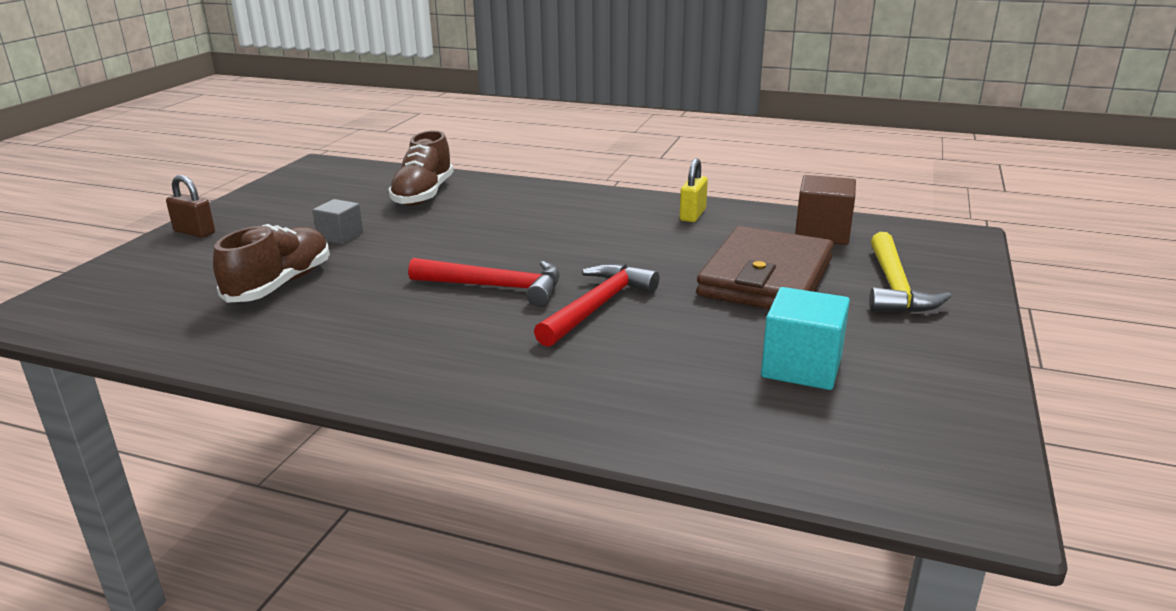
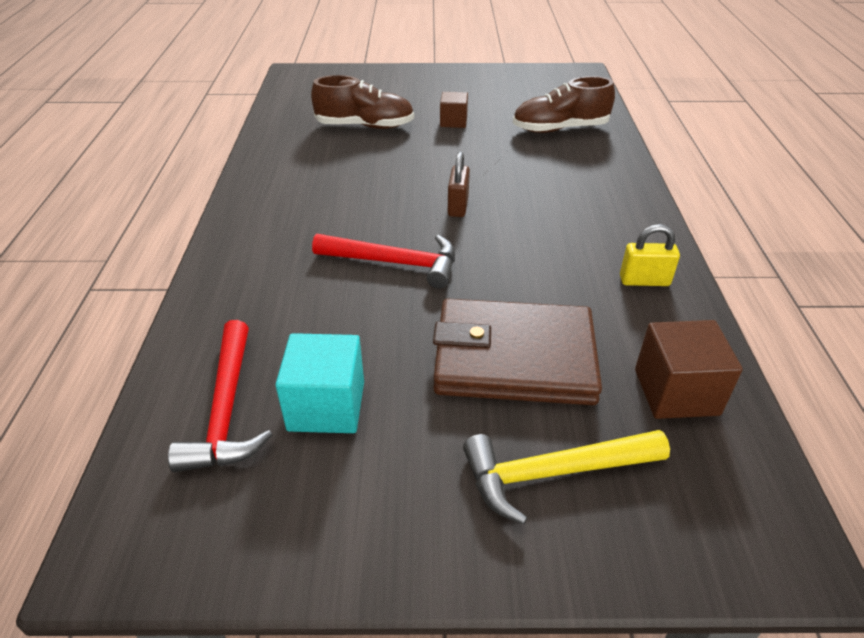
camera: 70 degrees right, 15 degrees up
brown padlock [166,175,215,238] -> brown padlock moved to [448,152,470,217]
grey cube [312,199,363,245] -> brown cube [440,92,468,128]
red hammer [408,258,560,307] -> red hammer moved to [168,320,273,472]

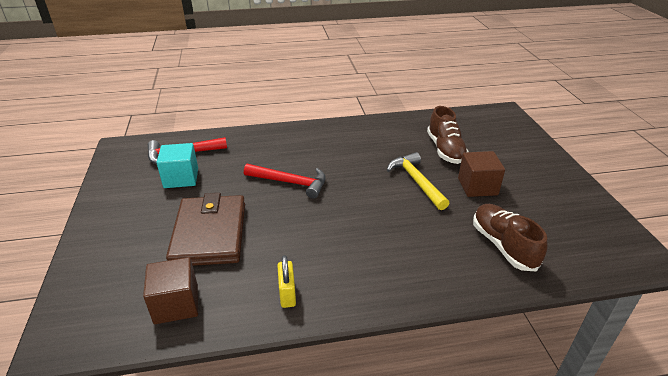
camera: 80 degrees right, 5 degrees down
red hammer [312,234,455,289] -> red hammer turned 75 degrees counterclockwise [244,164,326,199]
brown cube [440,92,468,128] -> brown cube [458,151,505,197], size x1.56
brown padlock [448,152,470,217] -> none
yellow hammer [463,430,670,525] -> yellow hammer moved to [387,152,449,210]

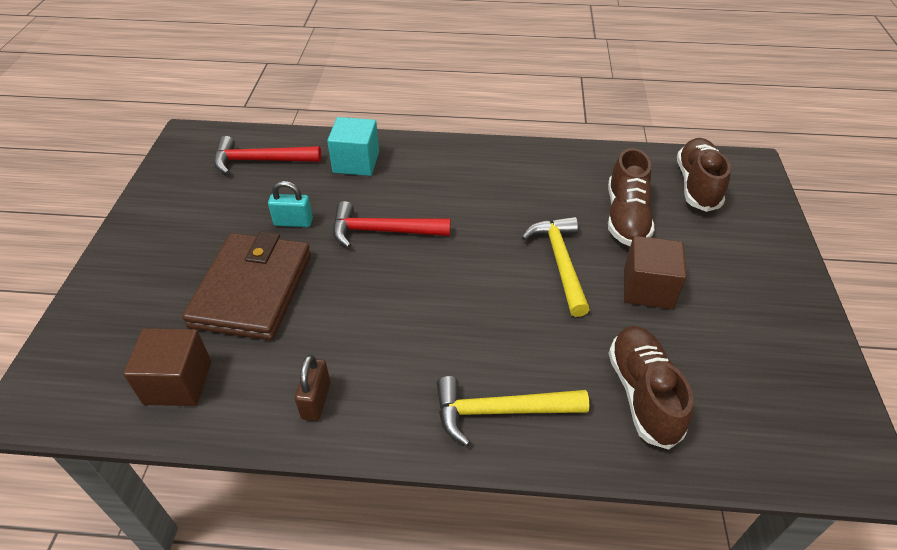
camera: 15 degrees right, 10 degrees up
turquoise cube [156,143,198,188] -> turquoise cube moved to [327,117,379,176]
red hammer [244,164,326,199] -> red hammer turned 150 degrees clockwise [333,201,450,248]
yellow padlock [277,255,296,308] -> brown padlock [295,355,330,421]
none -> turquoise padlock [268,181,313,227]
none -> yellow hammer [437,376,589,446]
none -> brown shoe [677,138,731,212]

